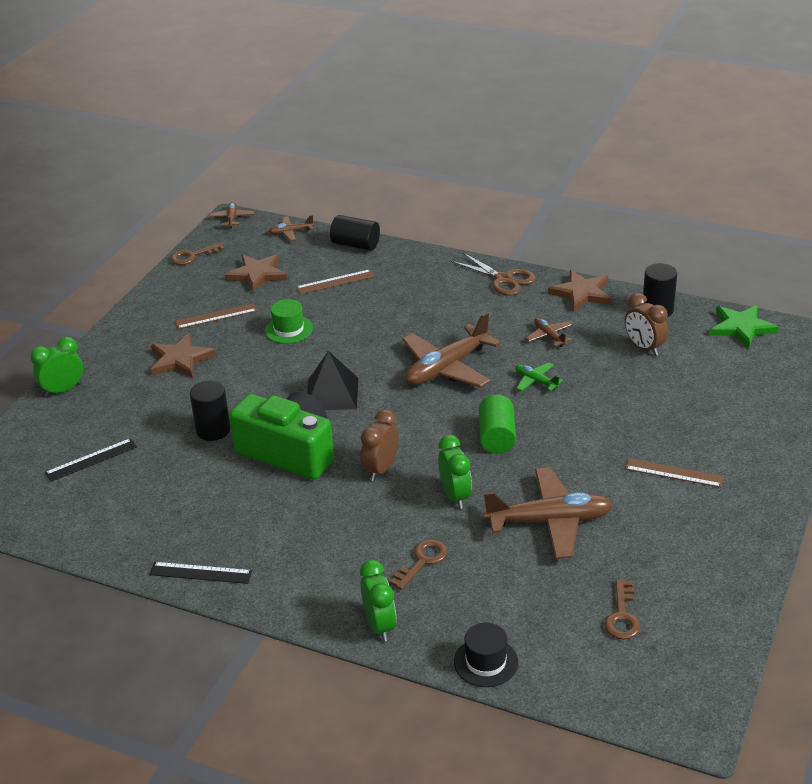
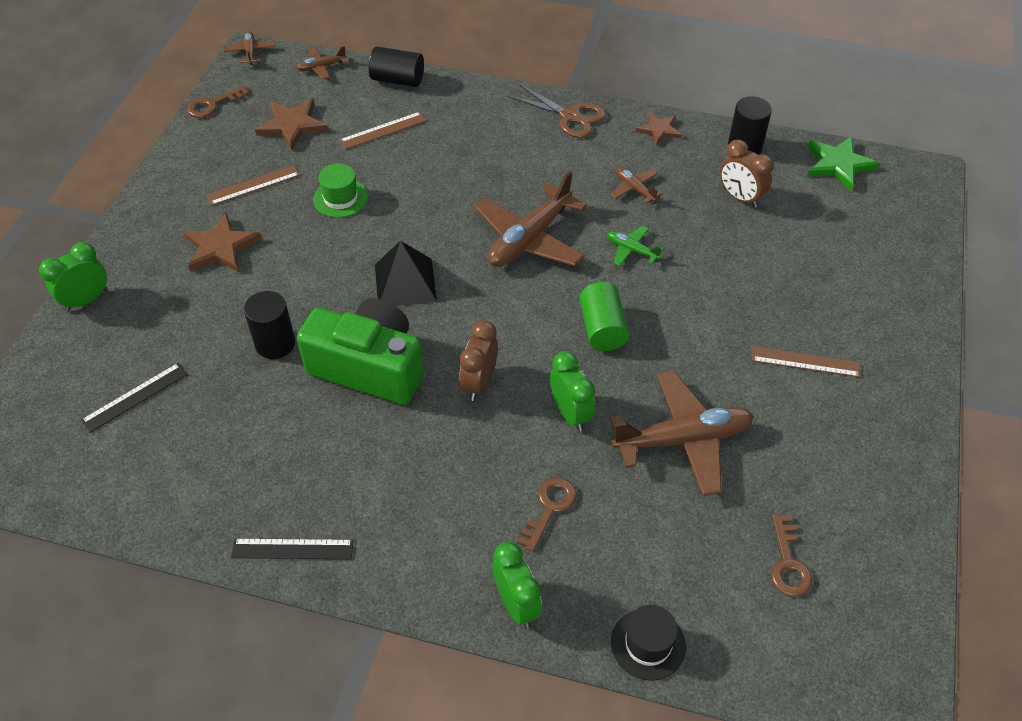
camera: 10 degrees left, 15 degrees up
brown star [548,270,611,312] -> brown star [636,112,682,146], size x0.64

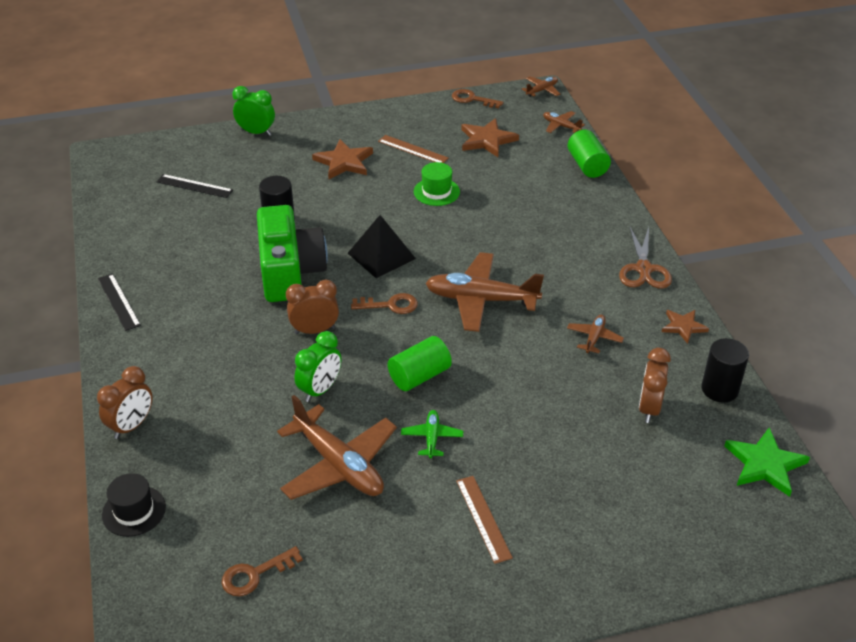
camera: 60 degrees right, 10 degrees down
brown ruler [339,112,426,149] -> none
black cylinder [369,46,424,87] -> green cylinder [568,130,611,178]
green clock [492,542,542,628] -> brown clock [97,366,152,439]
brown key [518,478,577,552] -> brown key moved to [351,293,418,314]
green plane [607,225,663,266] -> green plane moved to [401,410,463,459]

